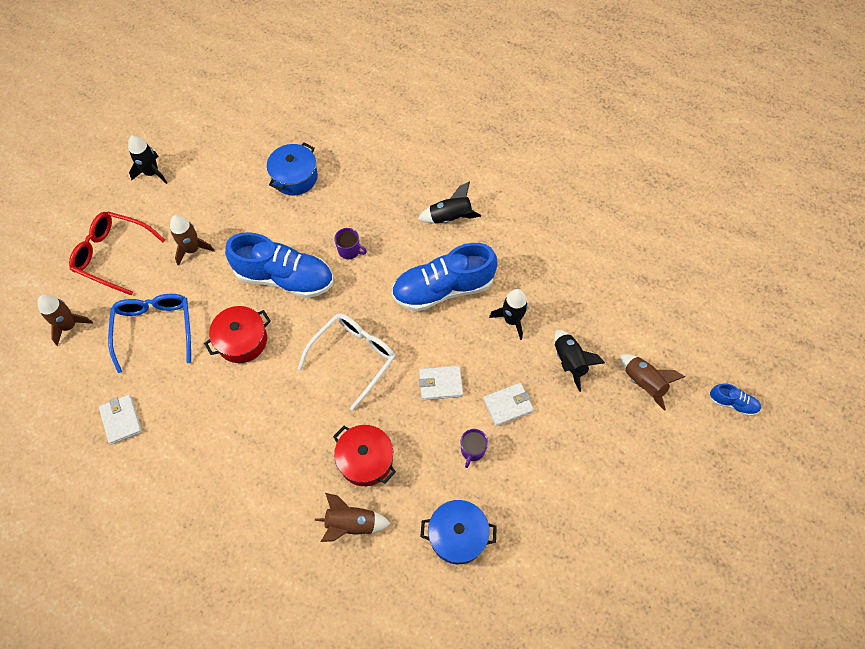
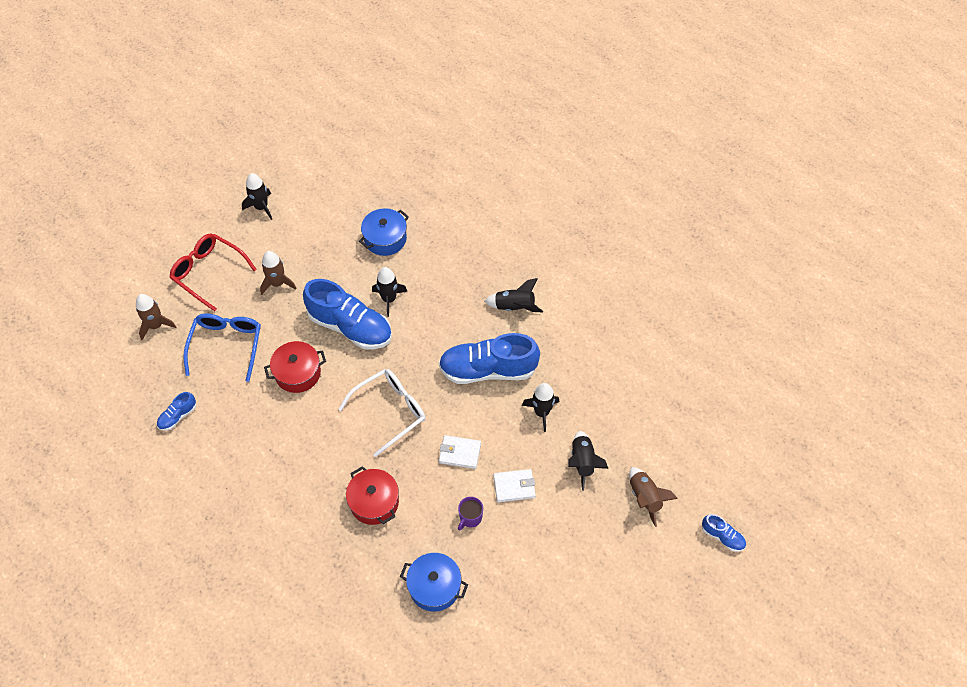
camera: 15 degrees right, 5 degrees down
white wallet [99,395,142,445] -> blue shoe [157,392,196,431]
brown rocket [315,493,391,542] -> none
purple mug [334,228,367,259] -> none
none -> black rocket [372,267,407,317]

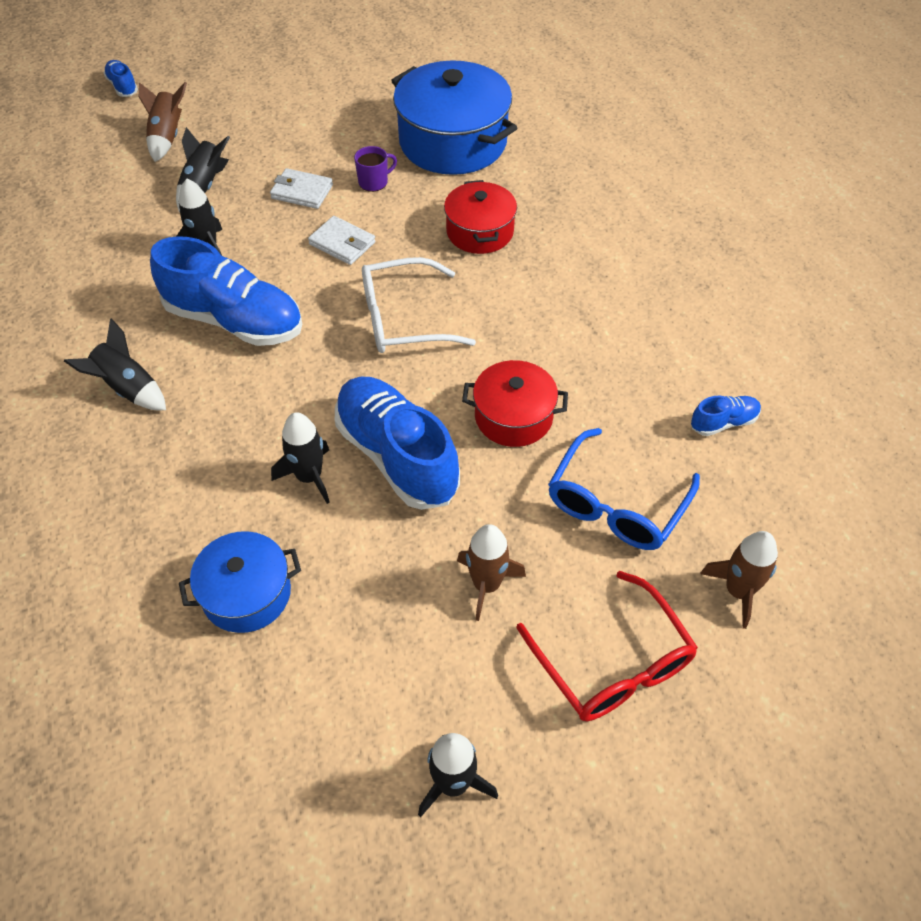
camera: 155 degrees left, 5 degrees down
blue pot [400,553,468,612] -> blue pot [391,60,517,175], size x1.74

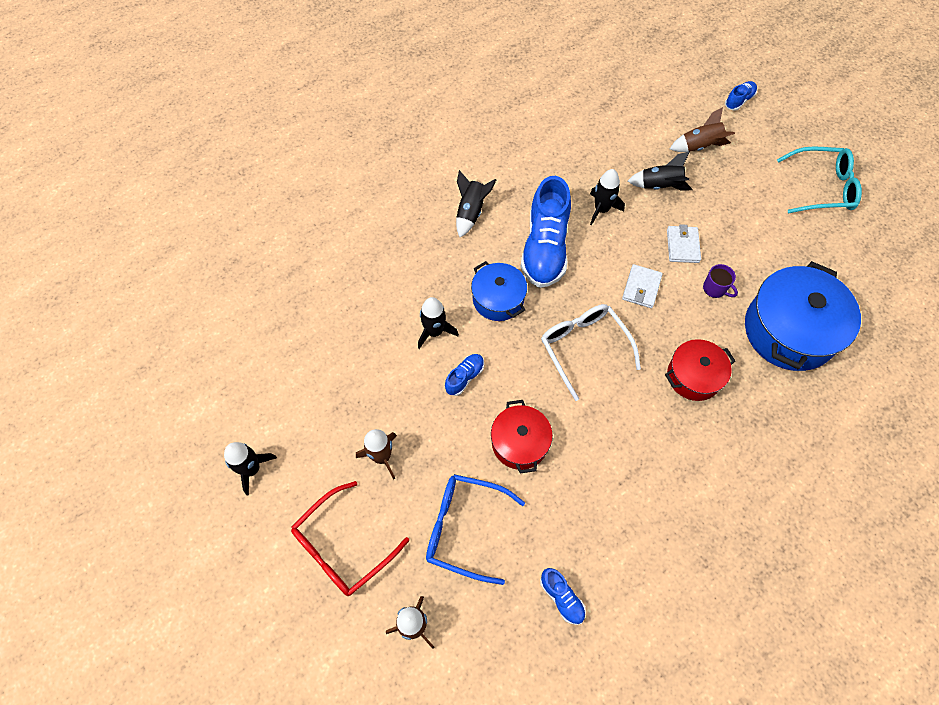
camera: 75 degrees right, 10 degrees up
blue pot [179,531,301,633] -> blue pot moved to [471,261,527,321]
blue shoe [335,377,460,510] -> blue shoe [445,354,484,396], size x0.45
none -> turquoise glasses [777,146,862,213]

